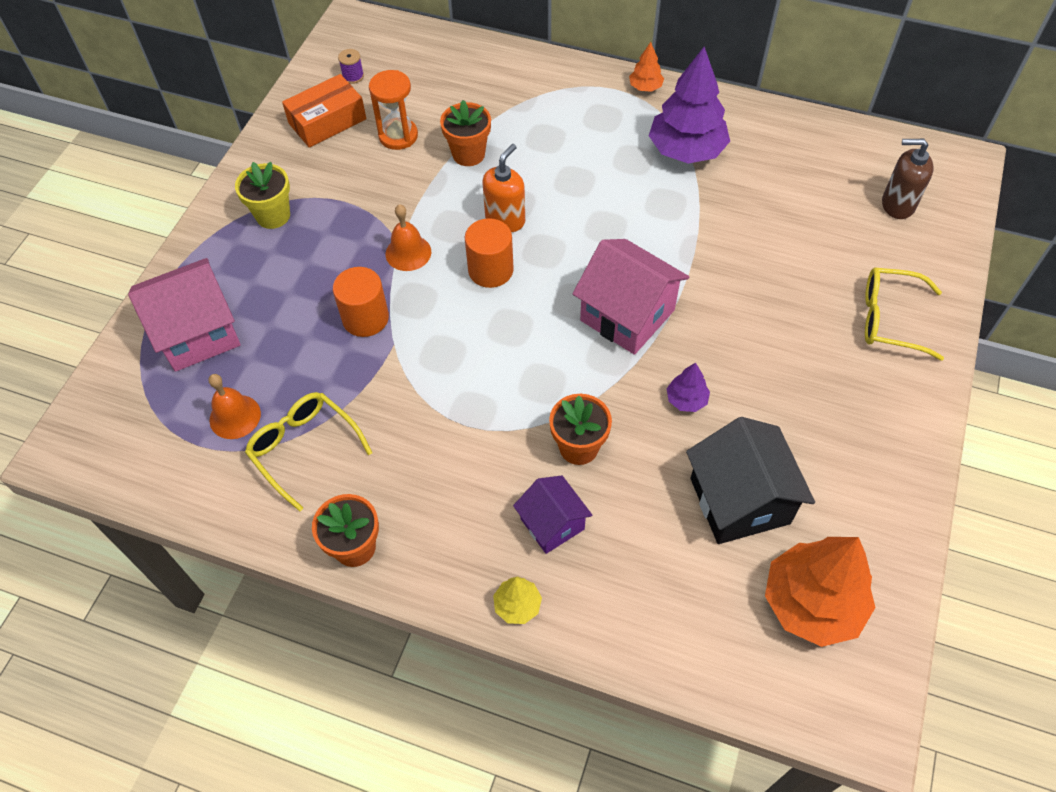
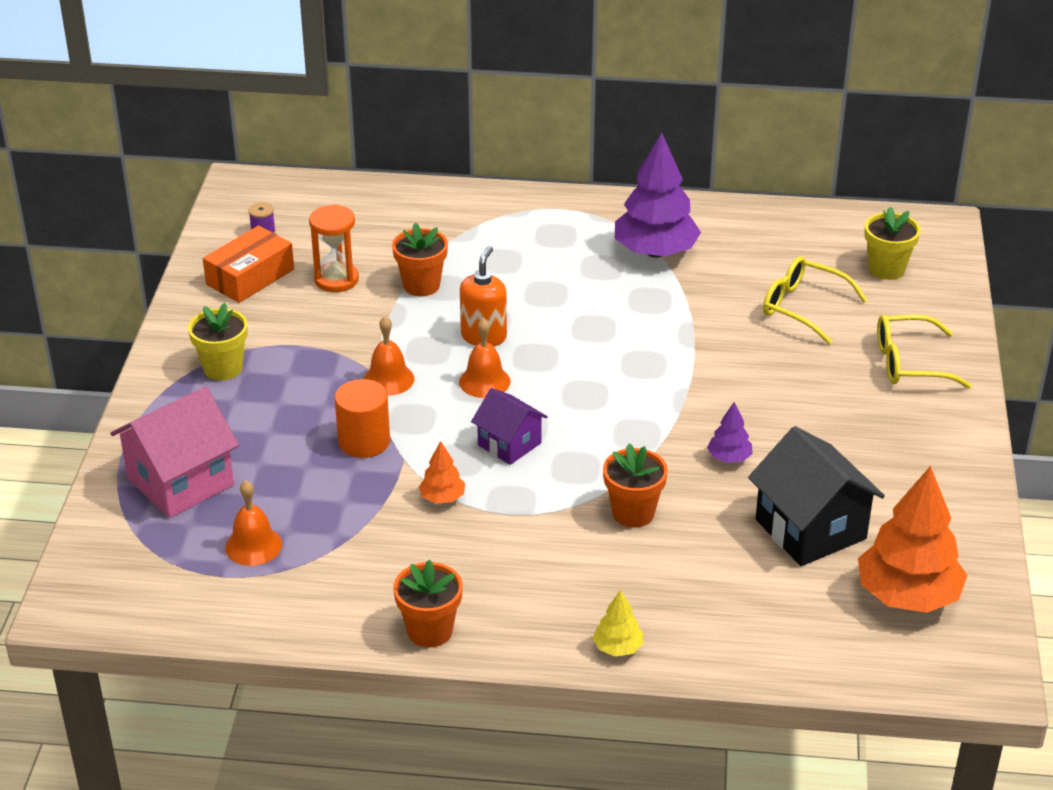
camera: 15 degrees left, 20 degrees down
yellow glasses [245,392,373,512] -> yellow glasses moved to [763,256,867,344]
orange cylinder [465,218,514,288] -> orange bell [459,318,510,398]
purple house [513,475,592,554] -> purple house moved to [471,388,548,465]
pink house [572,239,689,355] -> none
orange tree [629,42,664,92] -> orange tree moved to [419,441,465,503]
brown soap dispenser [882,139,934,219] -> yellow flower pot [865,207,921,280]

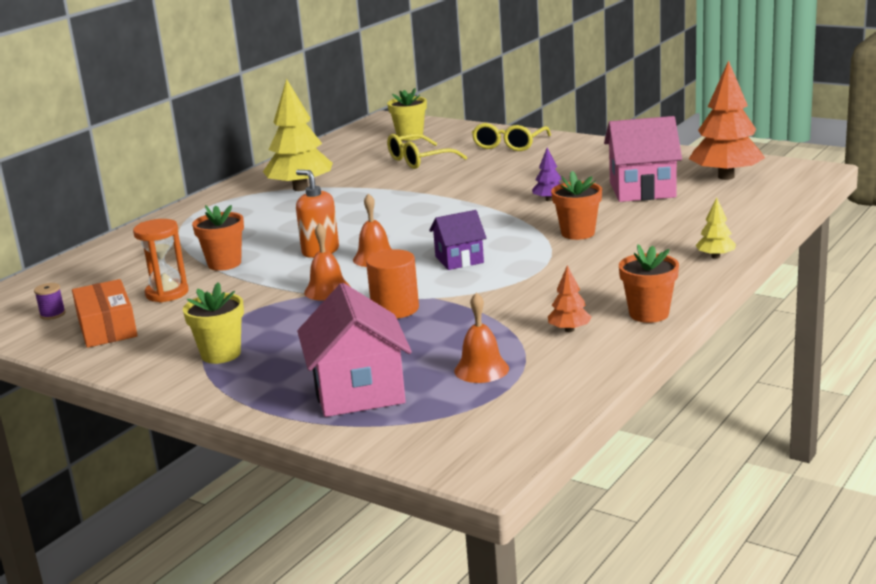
camera: 60 degrees left, 15 degrees down
orange tree [419,441,465,503] -> orange tree moved to [548,265,592,332]
purple tree [615,132,701,258] -> yellow tree [263,79,333,191]
black house [748,426,885,566] -> pink house [604,116,682,202]

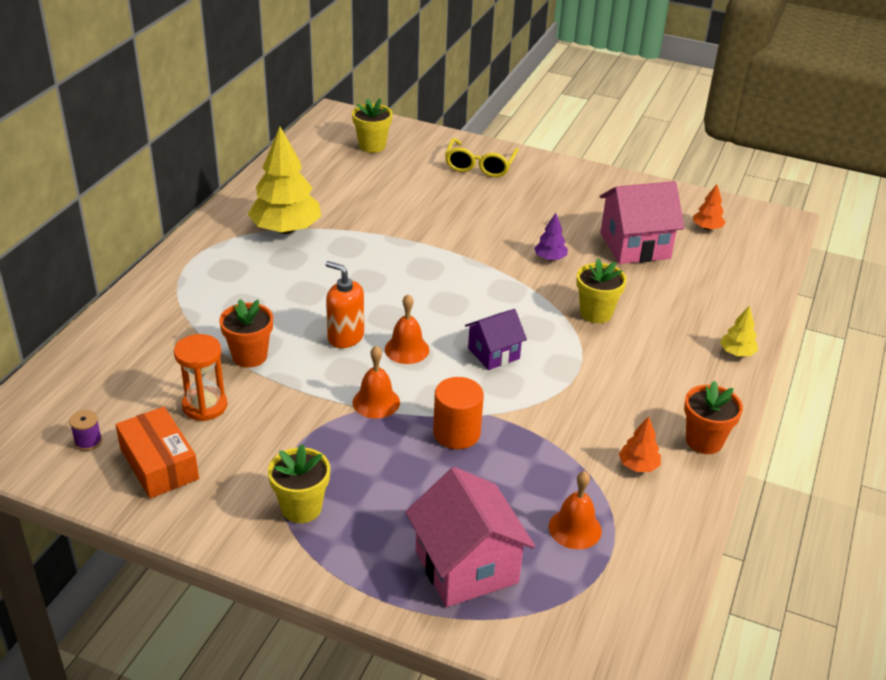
camera: 15 degrees left, 15 degrees up
yellow glasses [387,134,467,169] -> none
orange flower pot [551,171,602,240] -> yellow flower pot [576,258,627,323]
orange tree [689,60,765,180] -> orange tree [693,184,726,230], size x0.46

